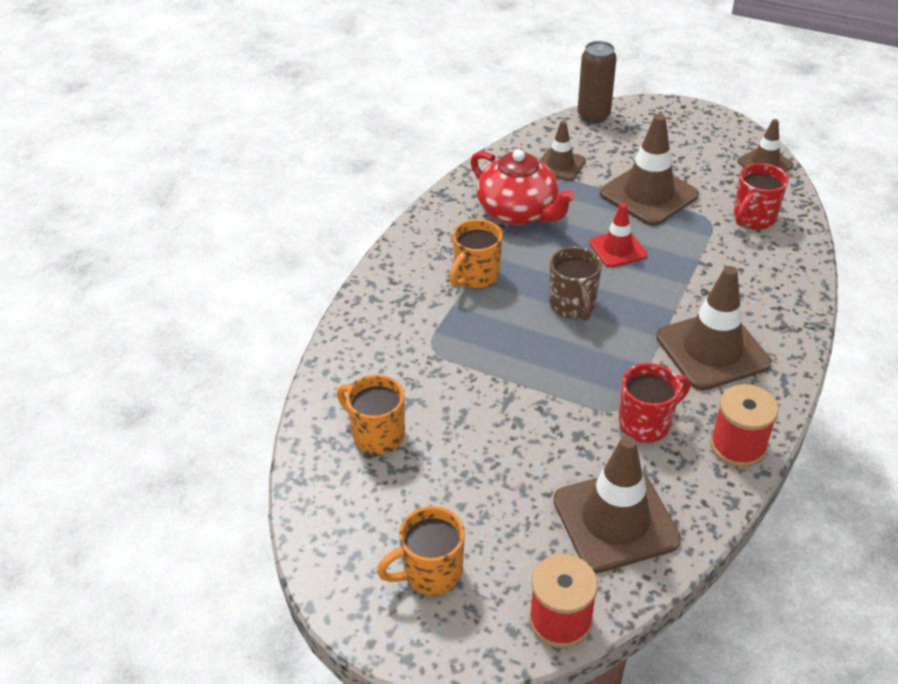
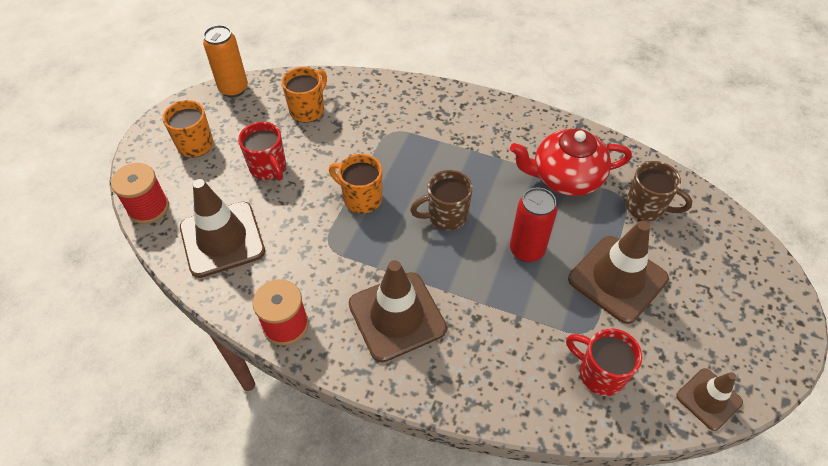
camera: 85 degrees right, 10 degrees up
orange mug [450,219,502,289] -> orange mug moved to [329,154,382,214]
red teapot [470,149,576,225] -> red teapot turned 45 degrees clockwise [510,129,632,196]
brown traffic cone [540,121,586,181] -> brown mug [626,161,692,221]
brown can [578,41,617,124] -> none
red traffic cone [589,203,647,268] -> red can [510,187,557,262]
red mug [619,363,691,443] -> red mug moved to [238,122,286,181]
none -> orange can [203,25,248,97]

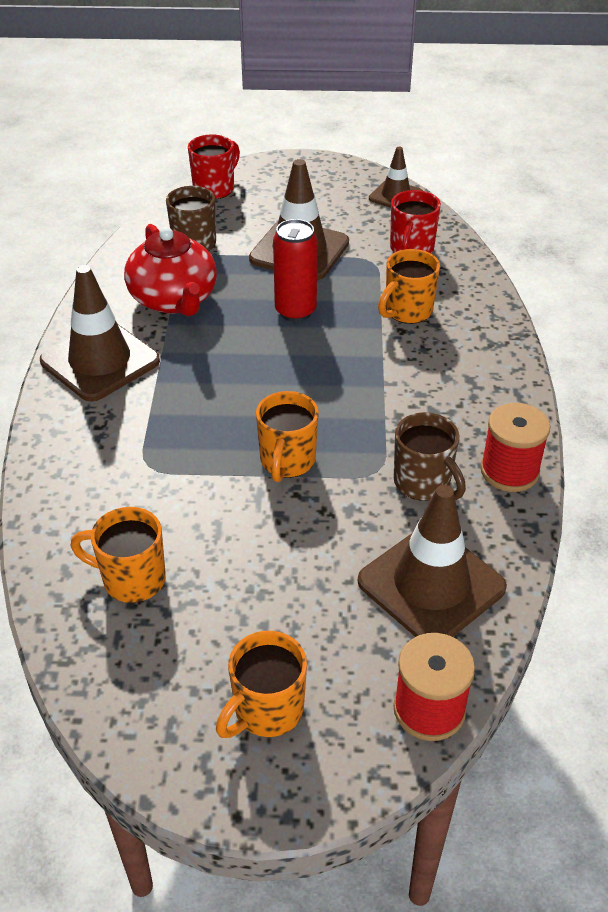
camera: 110 degrees left, 10 degrees down
orange can [203,25,248,97] -> none
red mug [238,122,286,181] -> red mug moved to [188,134,240,199]
brown traffic cone [349,260,447,362] -> brown traffic cone moved to [40,265,160,402]
brown mug [410,170,473,230] -> brown mug moved to [394,412,466,501]
none -> orange mug [378,249,440,324]

